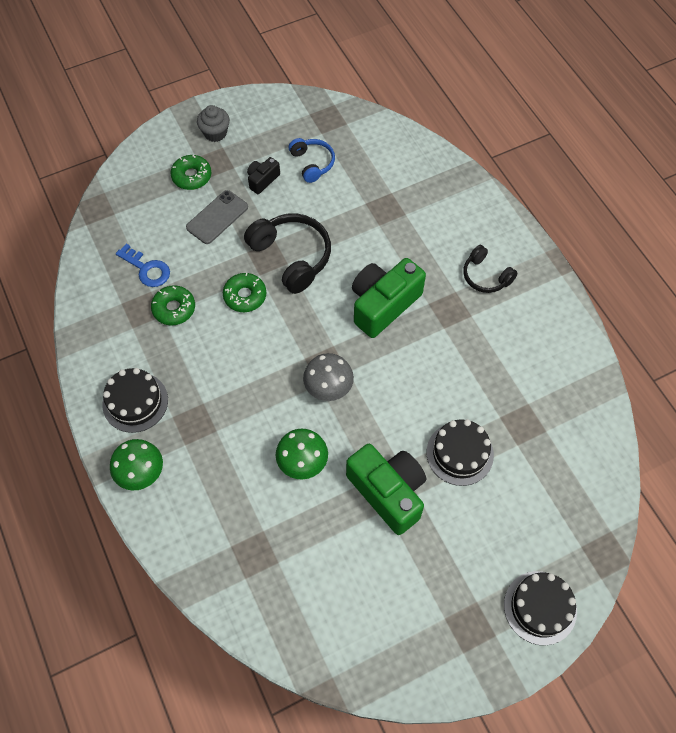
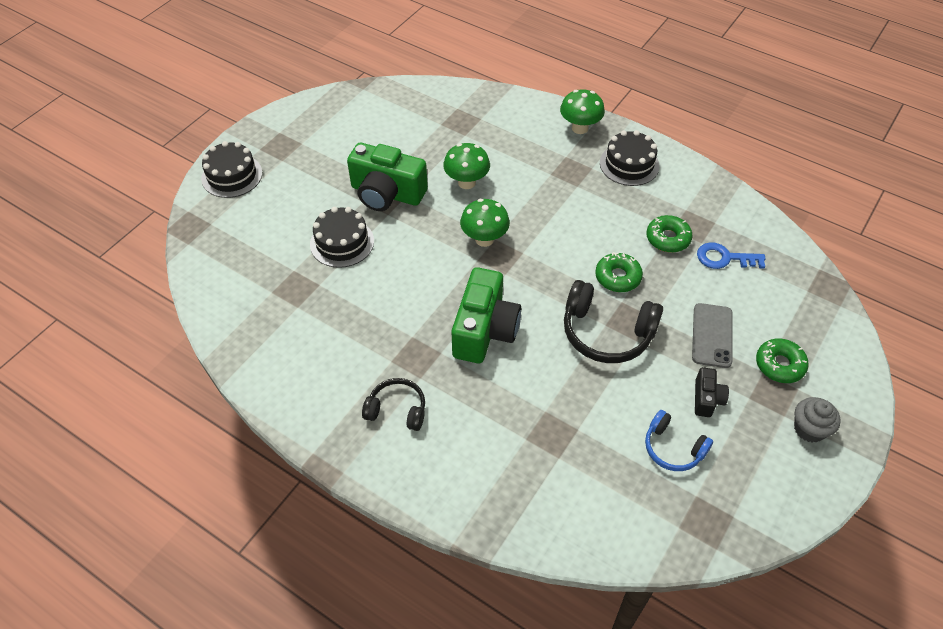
camera: 150 degrees right, 10 degrees down
grey mushroom [303,353,354,401] -> green mushroom [460,199,510,247]

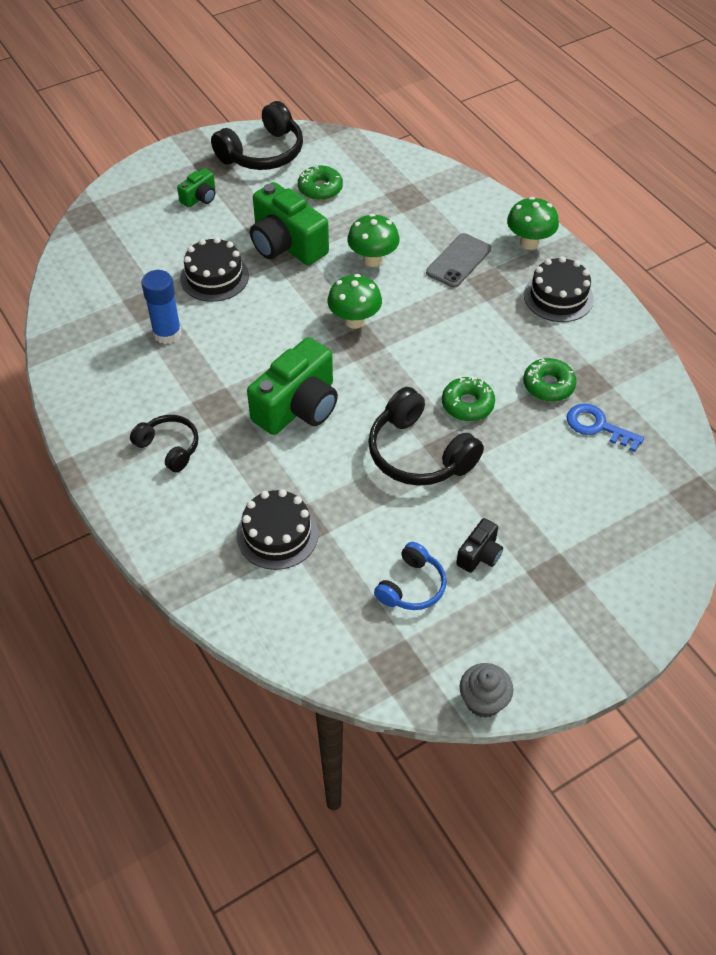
camera: 25 degrees right, 0 degrees up
black cake [201,141,262,198] -> black cake moved to [237,489,318,570]
blue headphones [645,410,713,471] -> blue headphones turned 120 degrees counterclockwise [374,542,447,610]
grey phone [692,303,733,368] -> grey phone moved to [426,233,491,288]
green donut [756,338,809,383] -> green donut moved to [298,164,343,200]
grey cupcake [794,397,841,443] -> grey cupcake moved to [460,663,513,718]
none -> blue glue stick [141,270,182,344]
none -> green camera [177,168,215,208]
none -> black headphones [211,101,303,170]

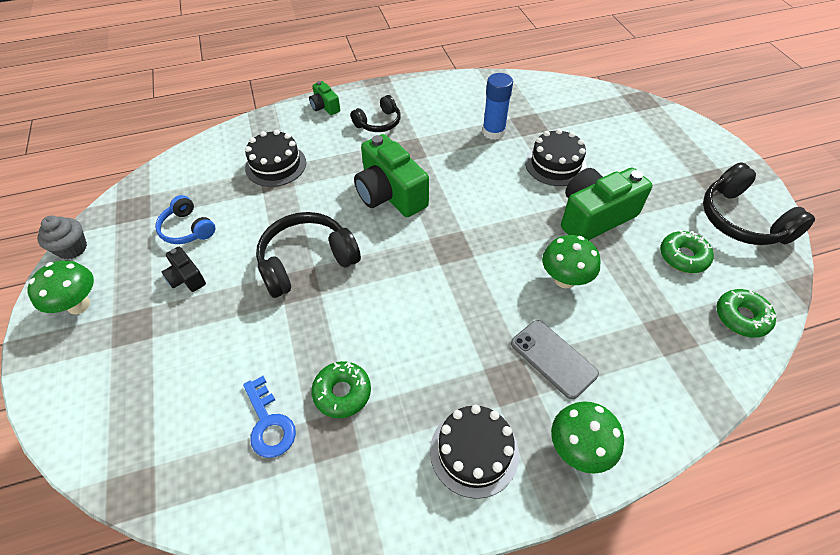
camera: 105 degrees right, 0 degrees up
green camera [177,168,215,208] -> green camera moved to [309,81,340,115]
green mushroom [327,274,382,329] -> green mushroom moved to [27,261,94,314]
green donut [442,376,495,421] -> green donut moved to [716,289,776,338]
blue key [567,403,644,452] -> blue key turned 105 degrees clockwise [243,376,296,458]

